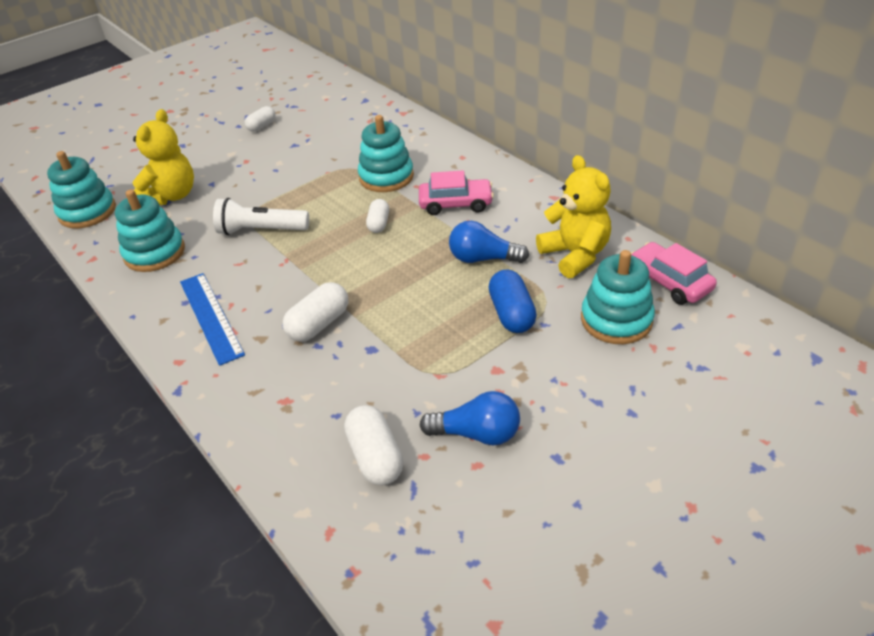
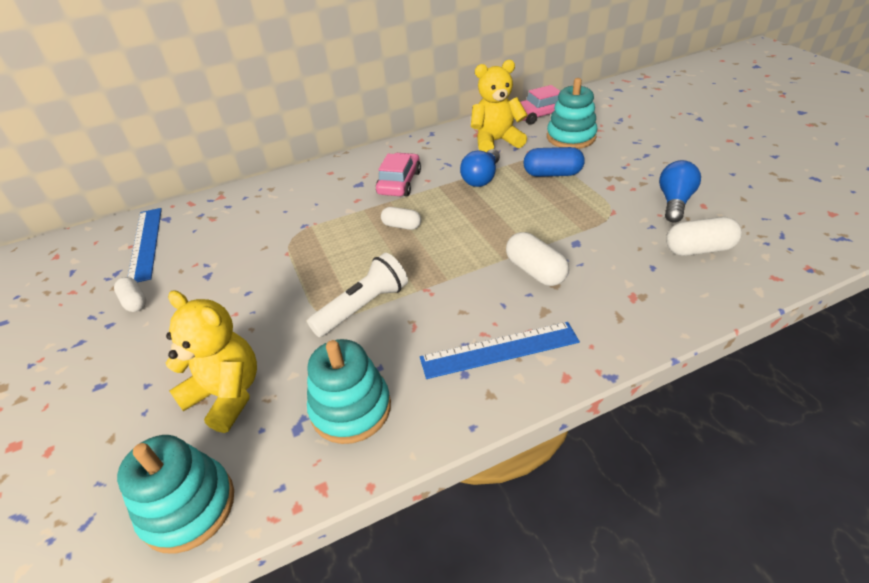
camera: 75 degrees left, 0 degrees up
white flashlight [213,198,309,235] -> white flashlight turned 150 degrees counterclockwise [307,253,408,337]
turquoise stacking toy [358,115,414,192] -> none
none -> blue ruler [128,208,162,283]

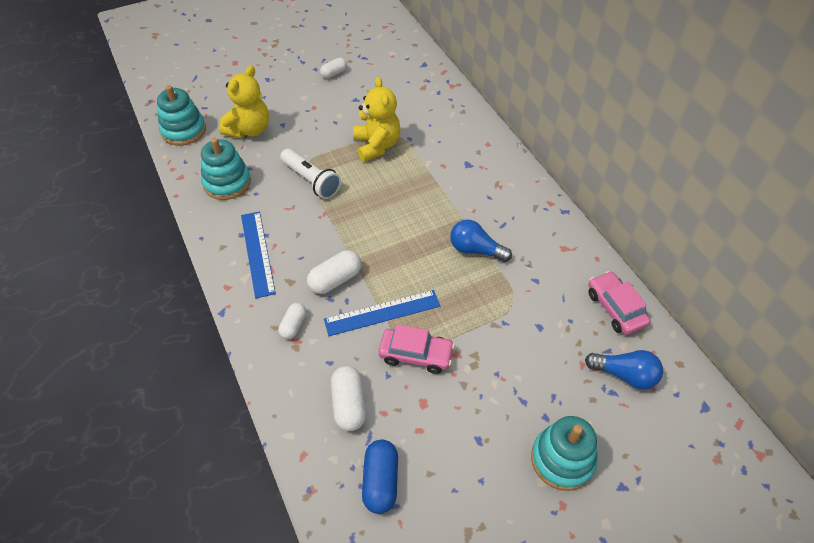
camera: 85 degrees right, 10 degrees up
blue ruler [128,208,162,283] -> blue ruler moved to [324,290,440,336]
pink car [376,153,421,196] -> pink car moved to [379,324,455,374]
white capsule [381,207,421,230] -> white capsule moved to [279,303,306,339]
yellow teddy bear [471,60,528,152] -> yellow teddy bear moved to [353,77,401,162]
blue capsule [523,147,585,177] -> blue capsule moved to [362,439,398,514]
turquoise stacking toy [547,78,597,149] -> turquoise stacking toy moved to [531,416,598,491]
blue light bulb [659,160,701,222] -> blue light bulb moved to [585,350,663,390]

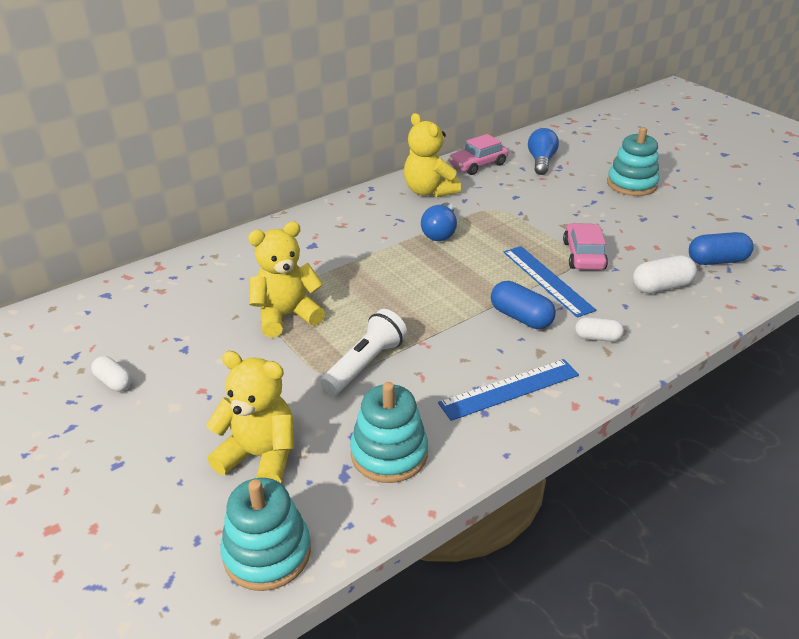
camera: 100 degrees left, 15 degrees down
white capsule [307,250,361,294] -> blue capsule [491,281,556,329]
none -> yellow teddy bear [404,113,461,198]

